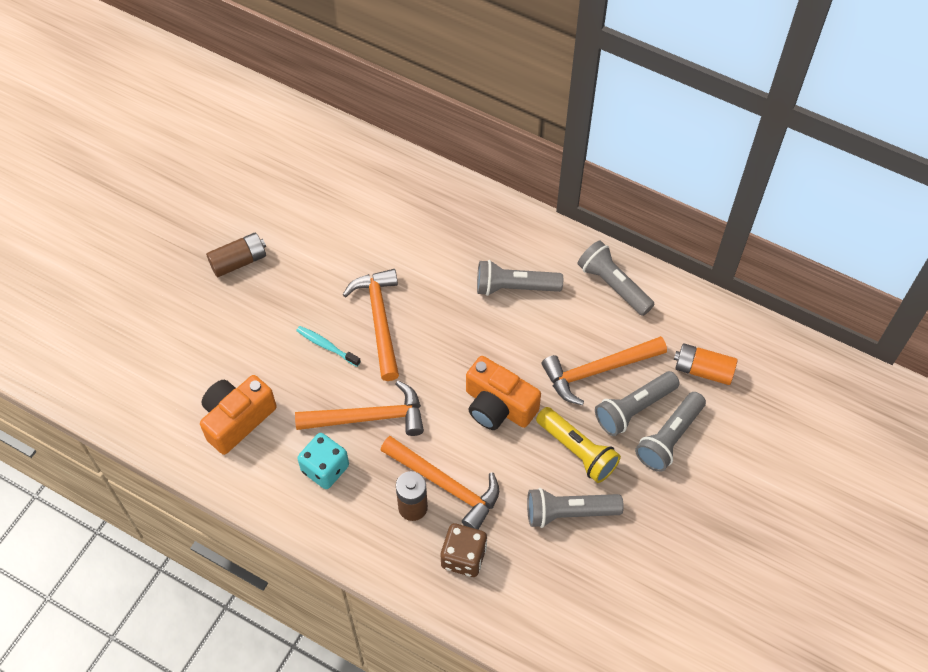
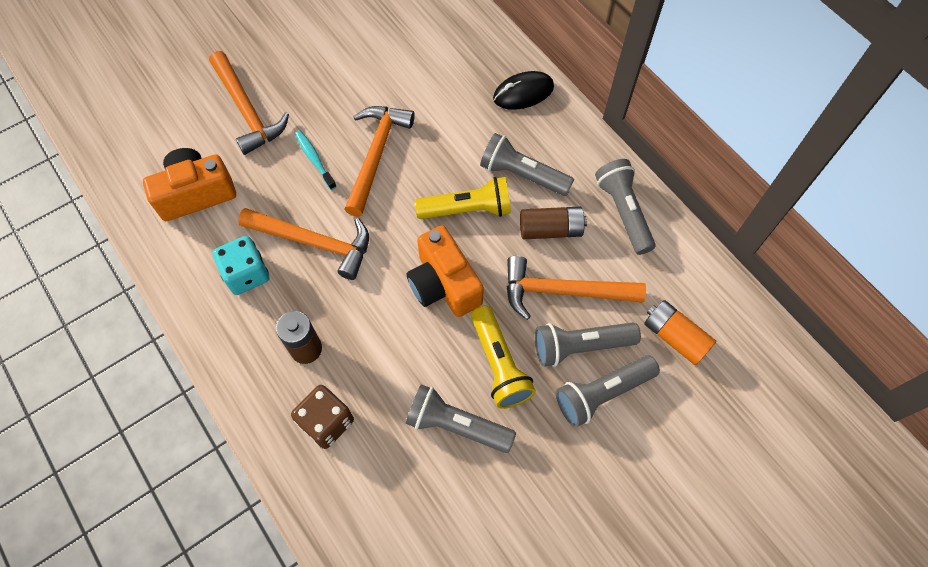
camera: 25 degrees right, 5 degrees up
brown battery [206,232,266,277] -> brown battery moved to [520,207,587,239]
orange hammer [380,436,499,530] -> orange hammer moved to [209,51,289,155]
none -> yellow flashlight [415,177,511,219]
none -> black mouse [493,71,554,110]

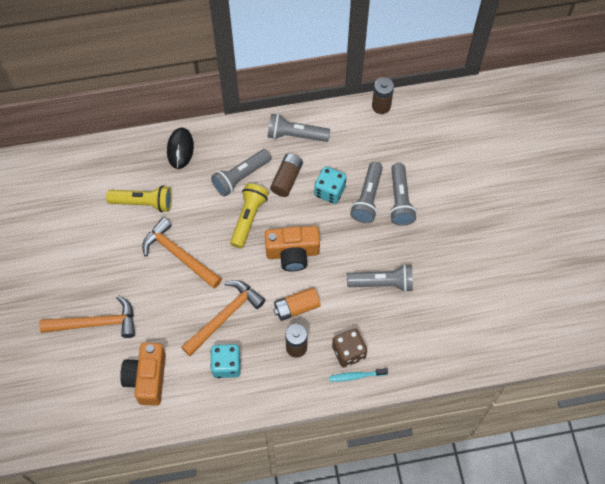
camera: 65 degrees left, 0 degrees up
turquoise toothbrush [295,131,337,190] -> turquoise toothbrush moved to [329,368,388,382]
grey flashlight [406,384,516,453] -> grey flashlight turned 135 degrees counterclockwise [347,264,413,292]
yellow flashlight [471,306,536,409] -> yellow flashlight moved to [106,185,172,212]
orange hammer [507,256,646,320] -> turquoise dice [314,166,347,204]
orange battery [644,300,716,365] -> orange battery moved to [273,287,321,321]
none -> brown battery [372,77,394,114]

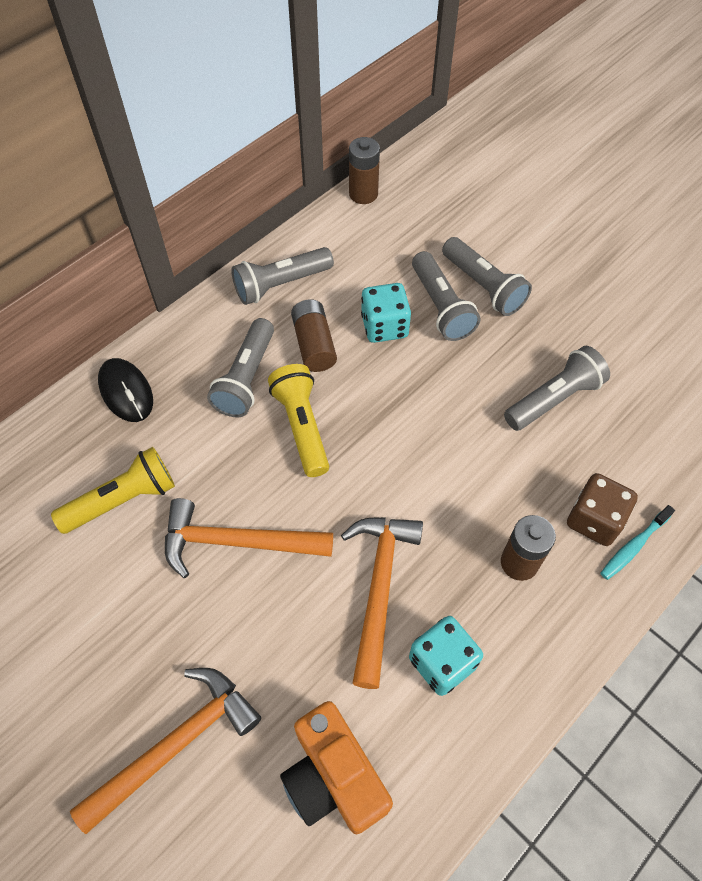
camera: 35 degrees left, 5 degrees down
orange camera [265,226,320,272] -> none
orange battery [273,287,321,321] -> none

